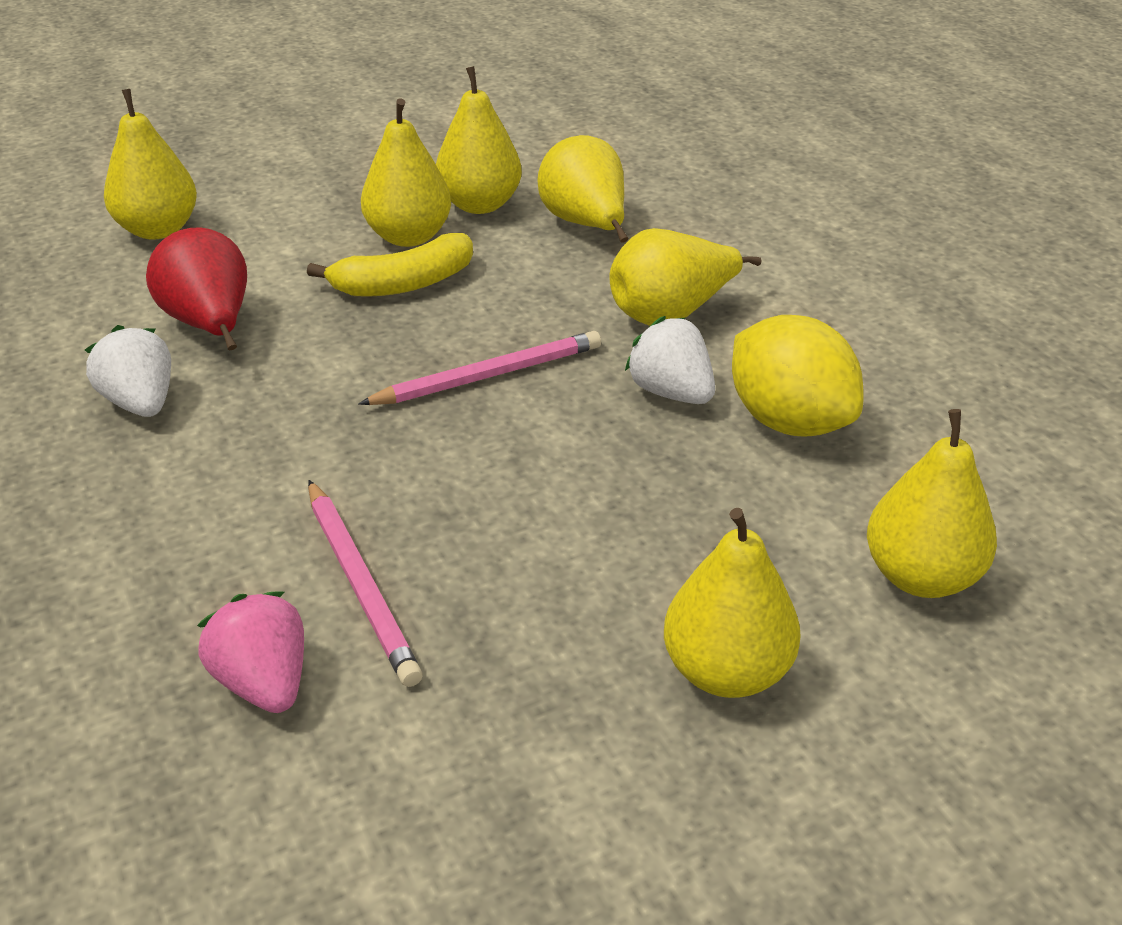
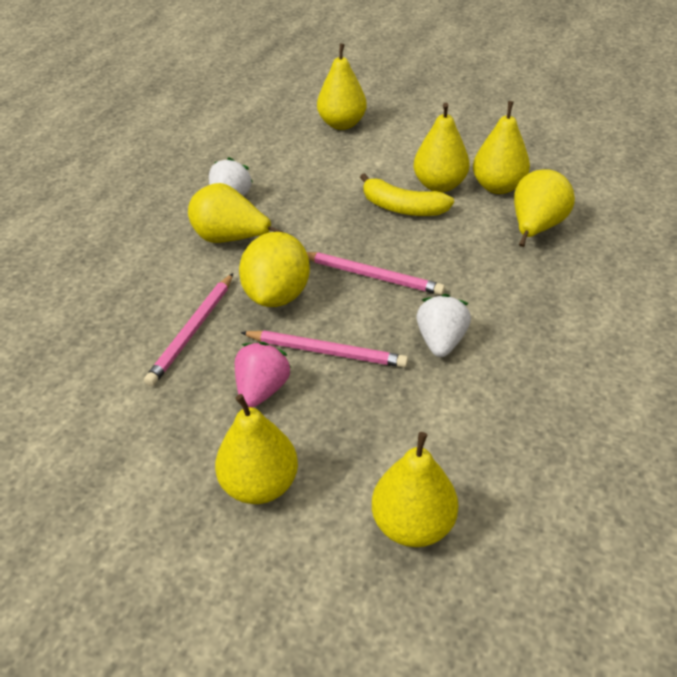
camera: 50 degrees right, 5 degrees up
red pear [146,227,247,350] -> none
pink strawberry [197,591,304,713] -> pink strawberry moved to [235,342,291,407]
yellow pear [610,228,762,326] -> yellow pear moved to [188,183,284,243]
yellow lemon [732,315,864,437] -> yellow lemon moved to [239,232,310,307]
none -> pink pencil [240,331,408,368]

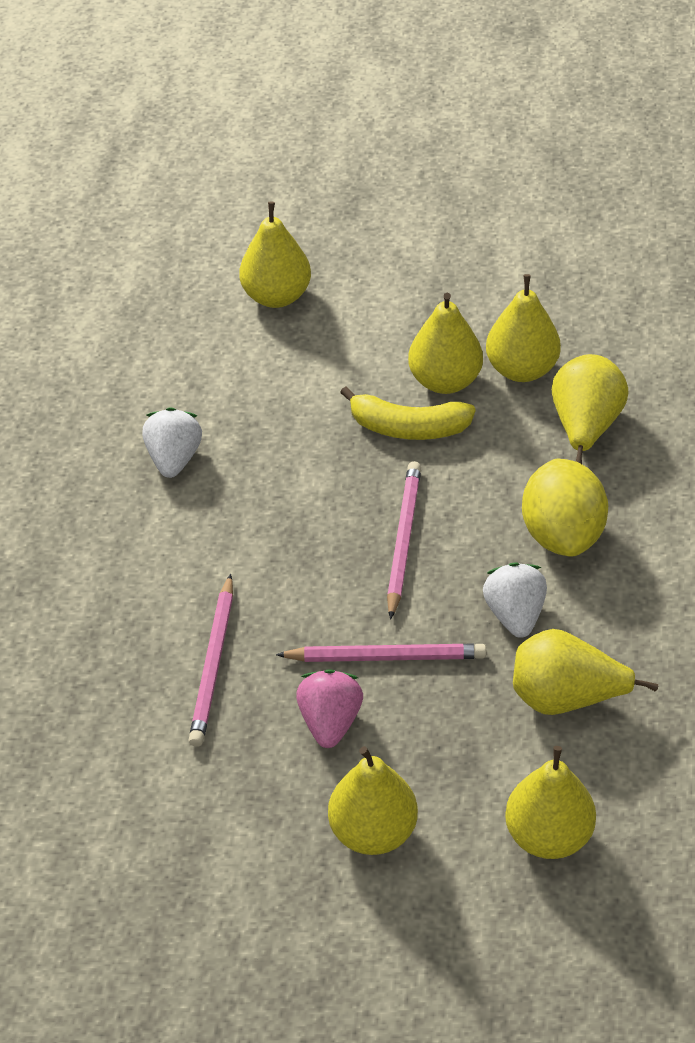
camera: 15 degrees left, 5 degrees up
yellow pear [188,183,284,243] -> yellow pear moved to [513,629,658,715]
yellow lemon [239,232,310,307] -> yellow lemon moved to [522,459,608,557]
pink pencil [306,252,445,295] -> pink pencil turned 90 degrees counterclockwise [387,461,421,620]

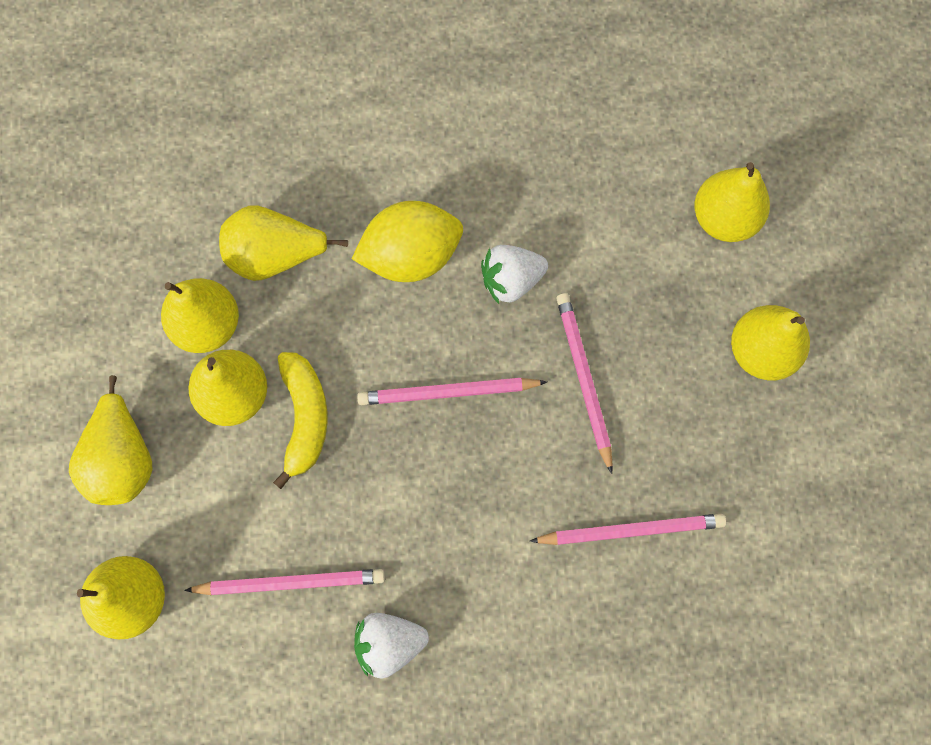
camera: 105 degrees left, 25 degrees up
pink strawberry [296,669,363,748] -> none
yellow pear [513,629,658,715] -> yellow pear moved to [69,375,152,505]
none -> pink pencil [184,569,385,595]

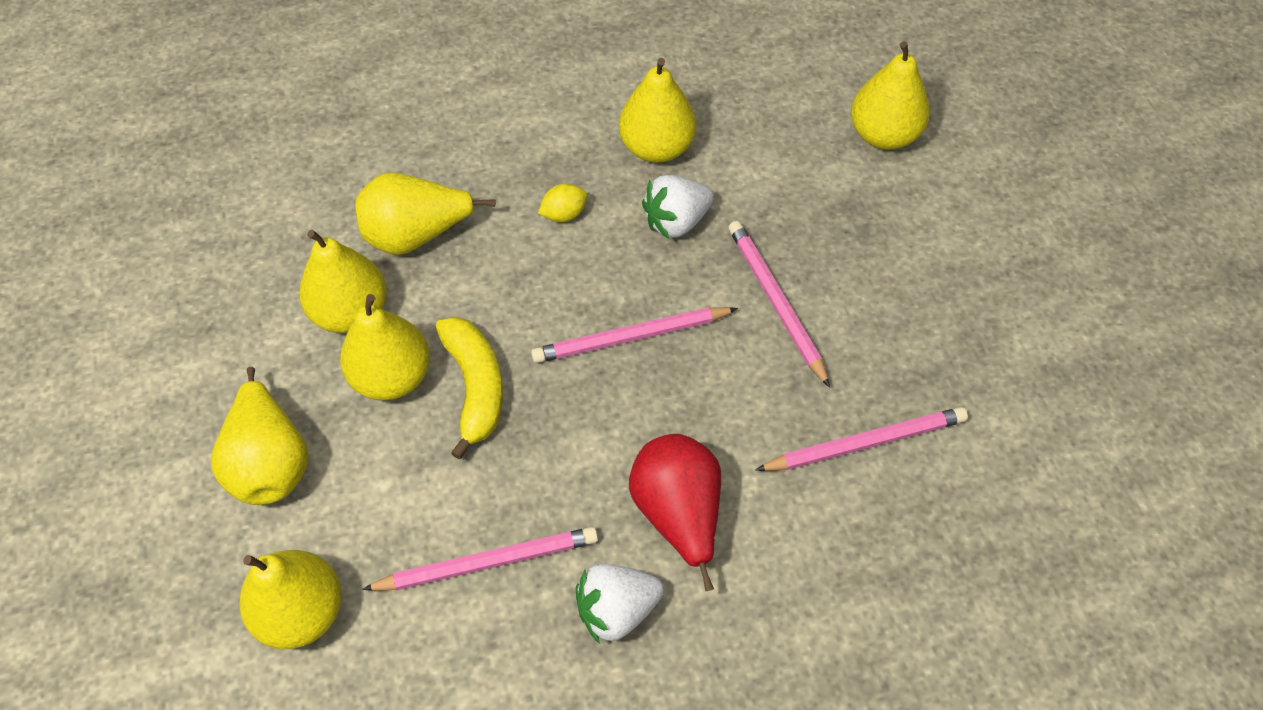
camera: 10 degrees left, 15 degrees down
yellow lemon [352,201,463,282] -> yellow lemon [538,184,587,222], size x0.44
yellow pear [731,305,810,381] -> yellow pear moved to [619,58,696,163]
none -> red pear [629,434,721,591]

